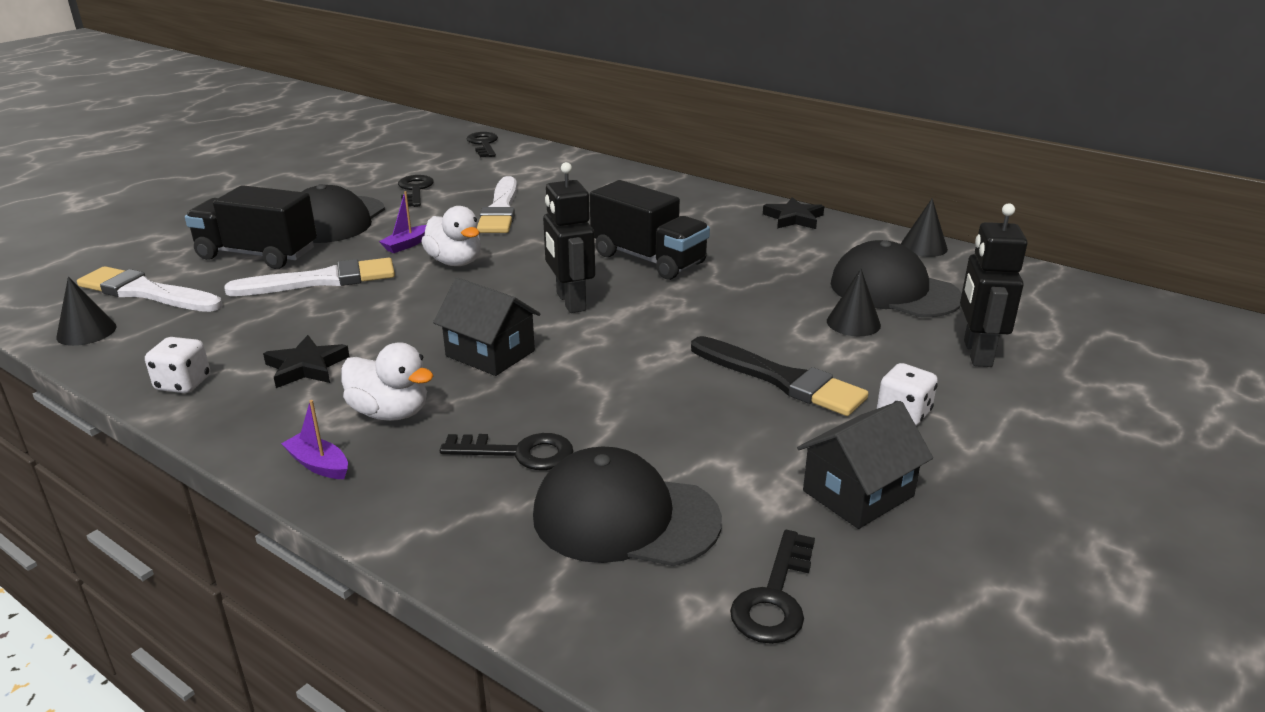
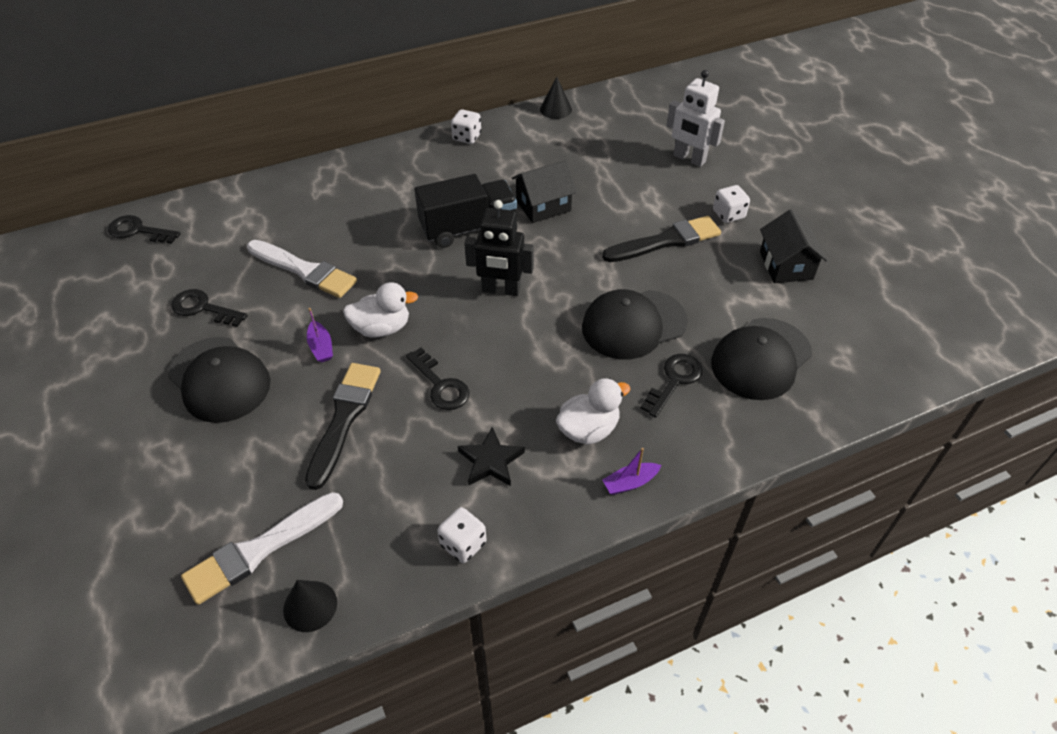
camera: 60 degrees left, 20 degrees up
black truck [185,185,317,269] -> none
white brush [224,258,395,296] -> black brush [305,363,381,490]
black house [433,278,541,376] -> black house moved to [512,160,577,223]
black key [730,530,815,644] -> black key moved to [406,348,469,410]
black star [763,197,824,229] -> white dice [451,109,481,144]
black cone [827,269,881,336] -> none
black cap [831,240,962,317] -> black cap moved to [582,289,688,359]
black robot [960,203,1027,367] -> white robot [666,70,725,167]

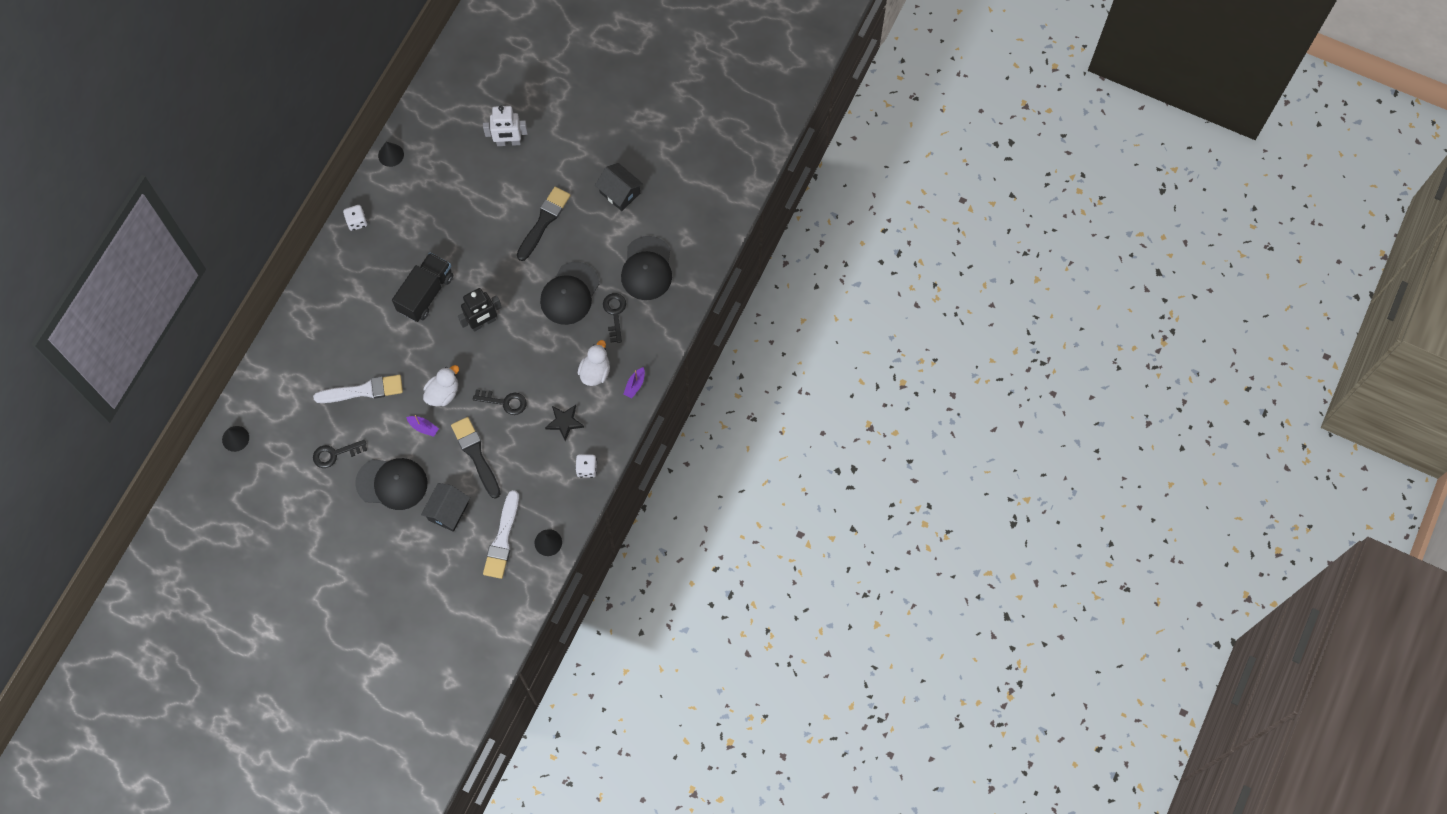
camera: 40 degrees left, 20 degrees up
black key [108,215,181,244] -> black cone [222,426,249,452]
black house [512,160,577,223] -> black house moved to [421,483,470,532]
white dice [713,185,750,223] -> none

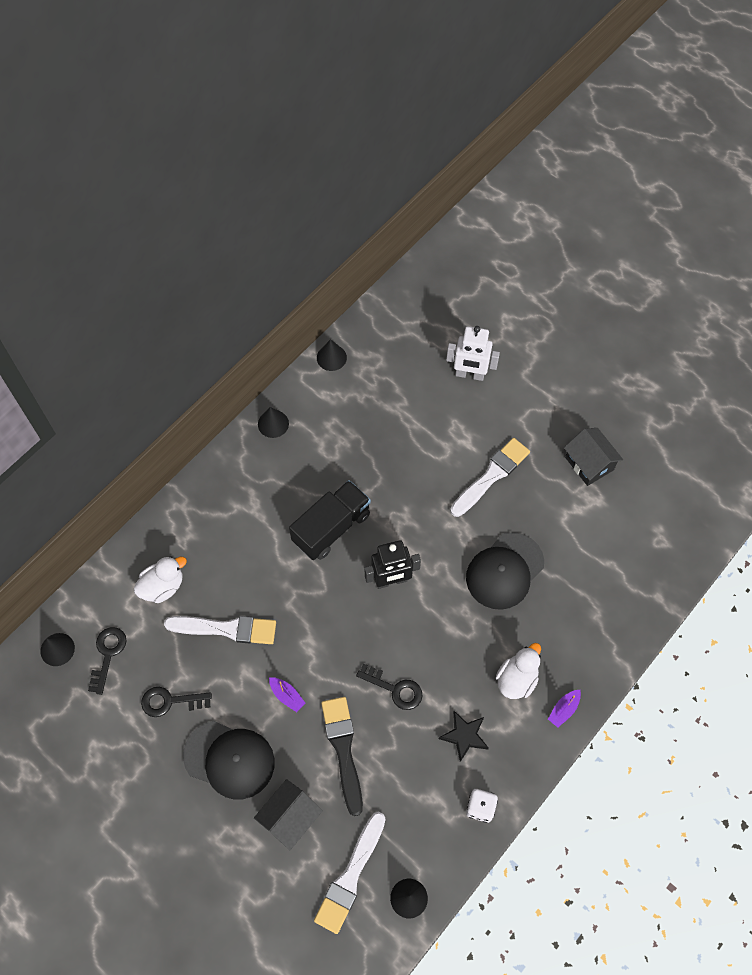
camera: 15 degrees right, 5 degrees down
white dice [343,205,367,231] -> black cone [258,407,289,438]
white duck [423,365,459,406] -> white duck moved to [134,556,187,603]
black brush [517,187,571,261] -> white brush [450,438,530,517]
black key [603,293,626,343] -> black key moved to [88,627,126,695]
black cap [621,236,672,300] -> none

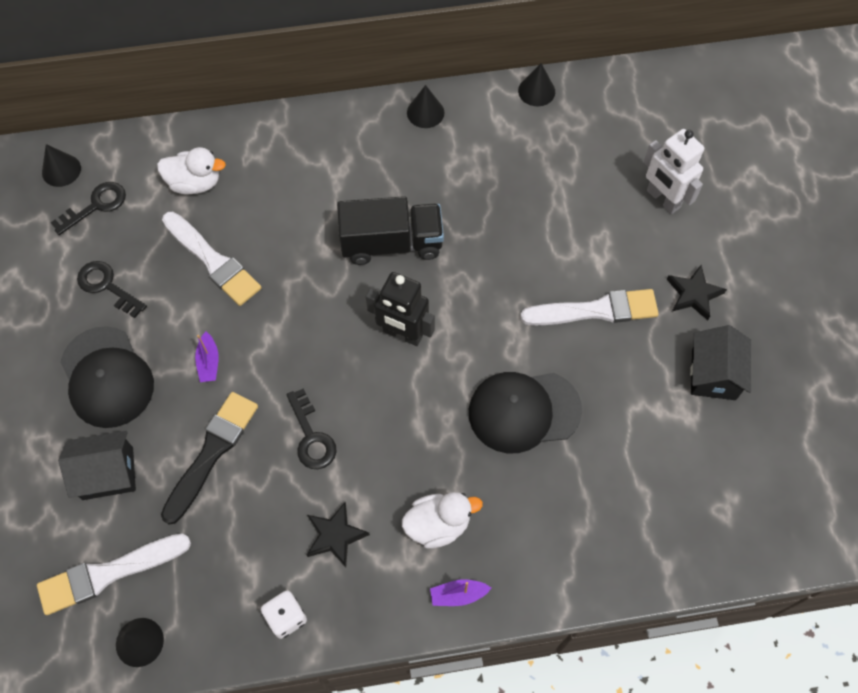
camera: 40 degrees right, 0 degrees up
none -> black star [667,265,727,320]

